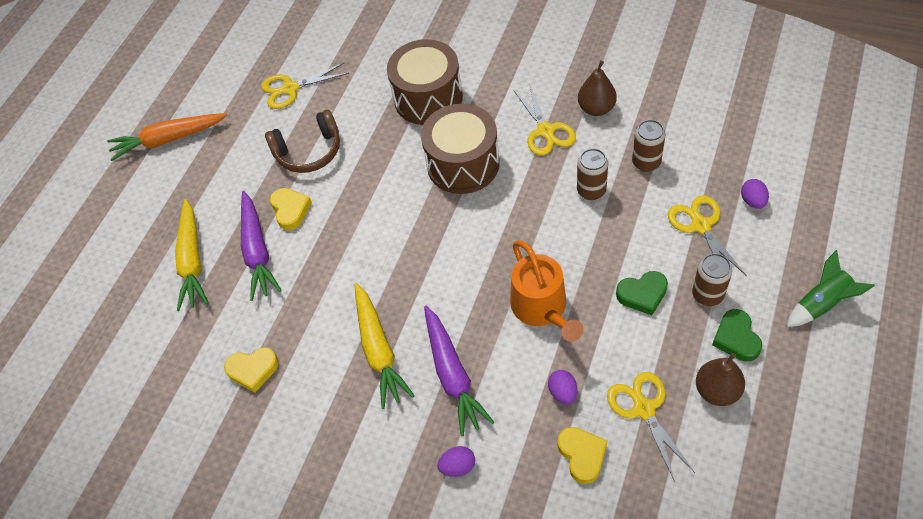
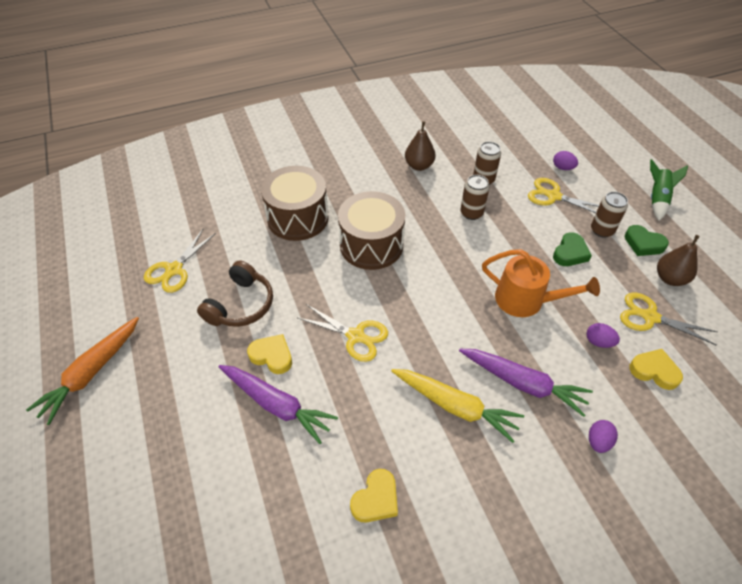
camera: 50 degrees left, 5 degrees down
yellow carrot [175,199,208,311] -> none
yellow scissors [513,83,576,155] -> yellow scissors moved to [298,304,388,362]

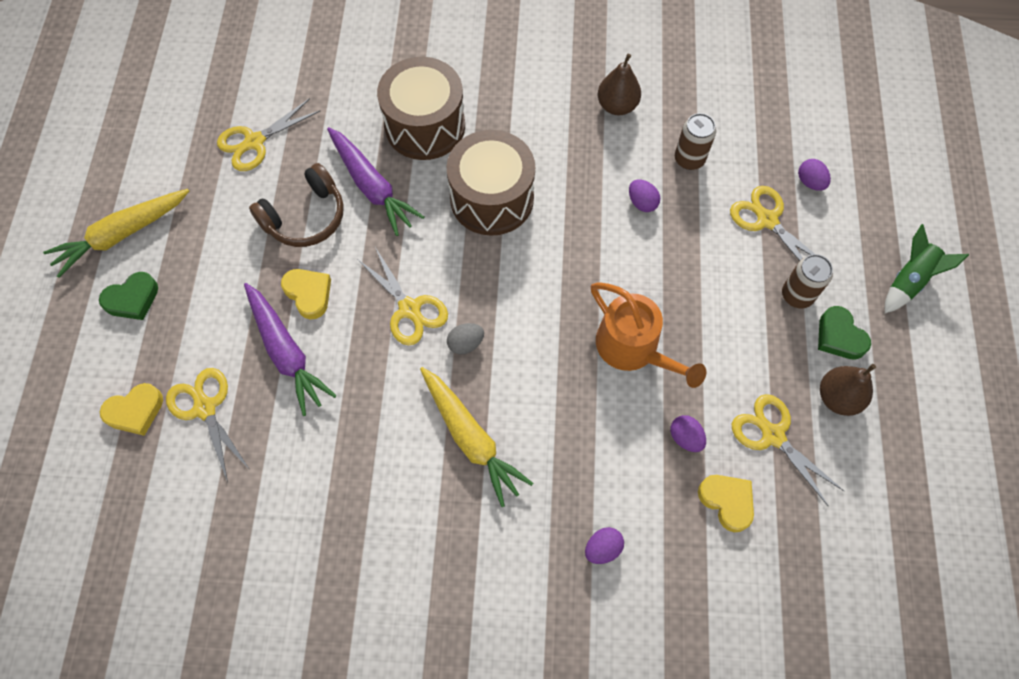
camera: 25 degrees right, 15 degrees up
orange carrot [26,317,139,425] -> yellow carrot [43,189,189,278]
yellow heart [350,469,398,523] -> yellow heart moved to [100,383,163,436]
purple carrot [459,349,593,417] -> purple carrot moved to [327,127,424,236]
brown can [460,175,489,220] -> purple egg [629,179,660,212]
green heart [553,232,592,266] -> green heart moved to [99,272,158,320]
none -> yellow scissors [166,368,250,483]
none -> grey egg [447,323,484,355]

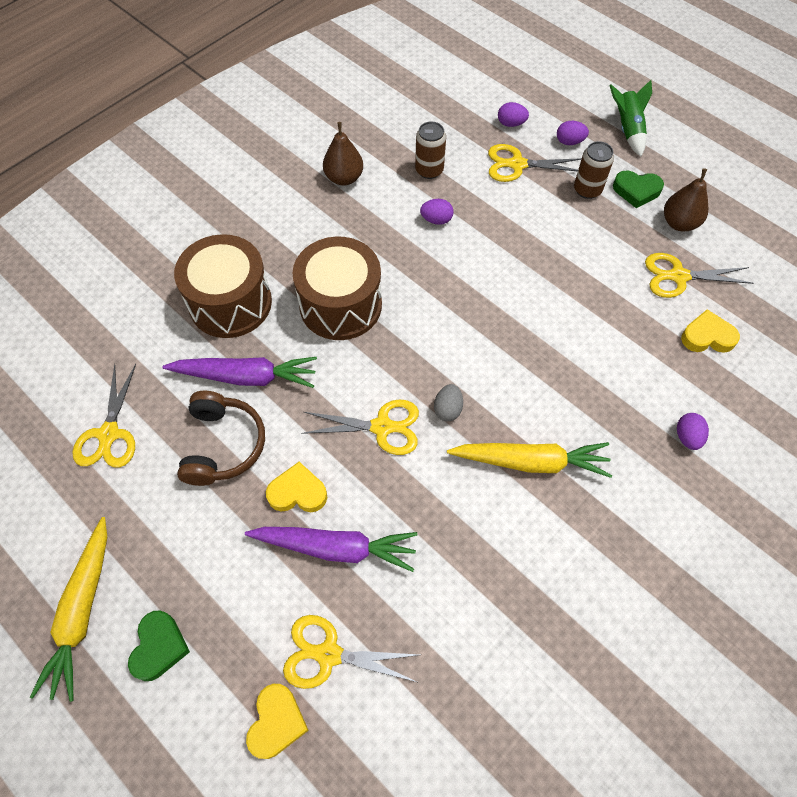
camera: 50 degrees left, 5 degrees down
orange watering can [591,282,706,388] -> none
purple egg [670,415,706,452] -> purple egg moved to [557,121,589,145]

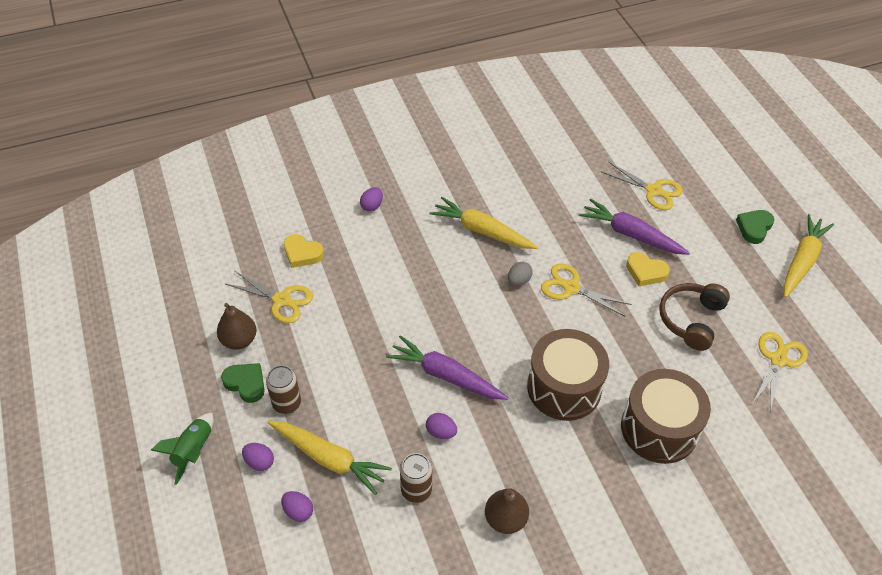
camera: 155 degrees left, 10 degrees down
purple carrot [163,357,317,388] -> purple carrot moved to [386,335,508,400]
yellow heart [246,684,309,759] -> none
yellow scissors [488,144,582,182] -> yellow carrot [267,420,392,495]

